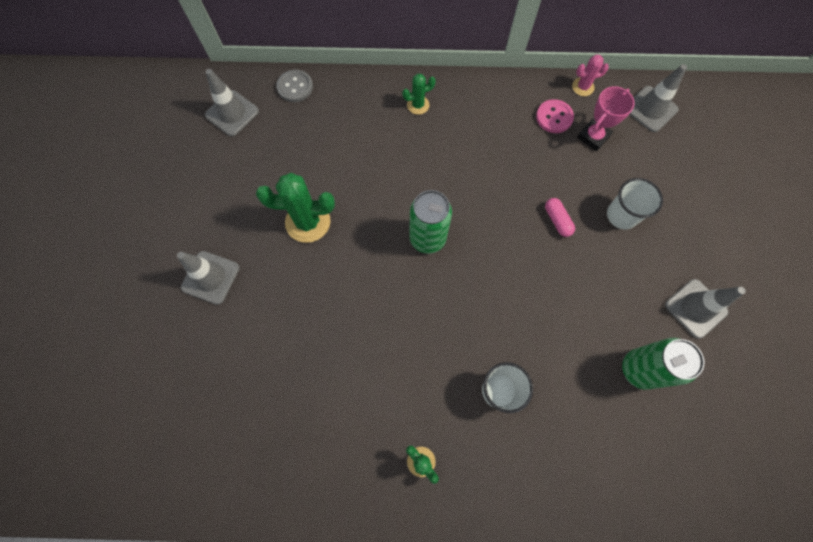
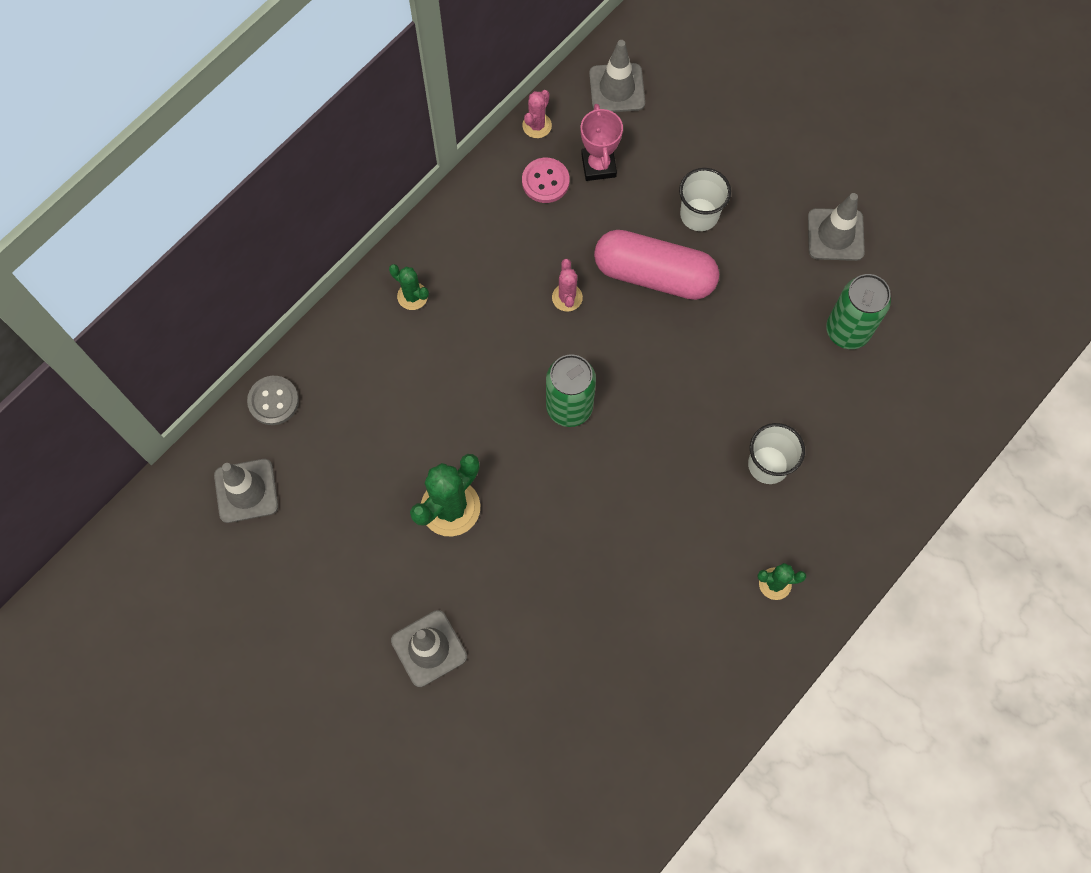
camera: 50 degrees left, 0 degrees up
green cactus [402,74,436,115] -> green cactus turned 75 degrees counterclockwise [389,264,429,310]
pink capsule [545,198,575,237] -> pink capsule [594,230,719,300], size x2.37
none -> pink cactus [552,259,583,312]

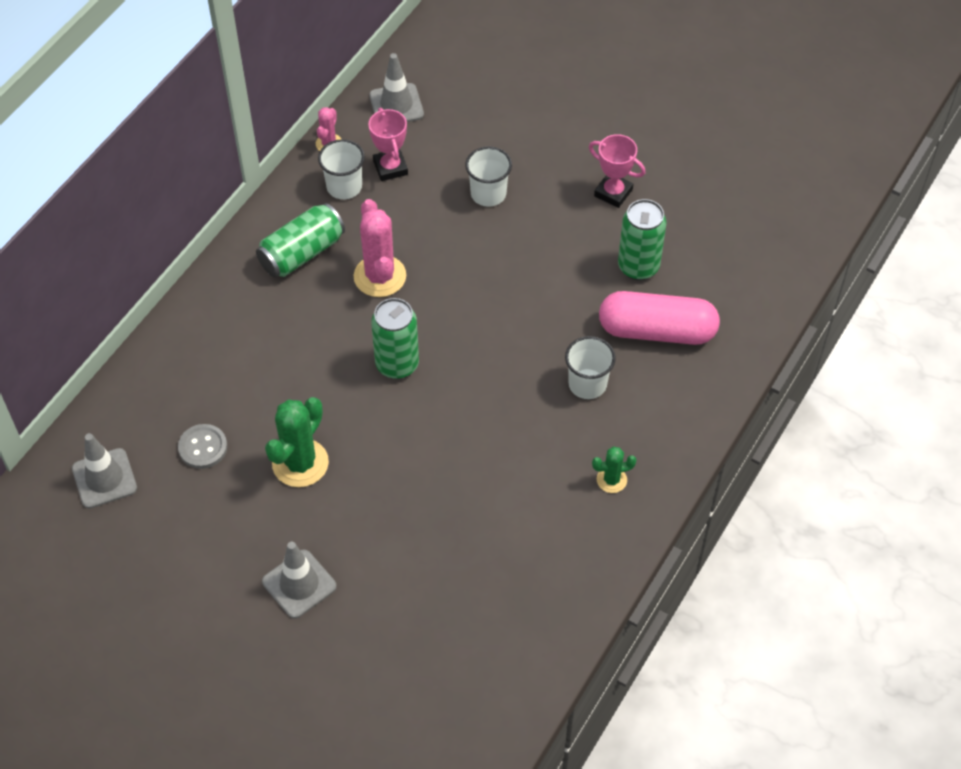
camera: 10 degrees left, 15 degrees down
grey button [247,376,299,425] -> grey button moved to [178,424,227,469]
green cactus [389,264,429,310] -> none
pink button [522,158,570,203] -> white cup [318,139,365,199]
pink cactus [552,259,583,312] -> pink cactus [354,199,406,297], size x1.85
pink capsule [594,230,719,300] -> pink capsule moved to [599,291,720,345]
grey traffic cone [808,193,865,261] -> pink trophy [589,134,645,208]
none -> green can [256,203,345,277]

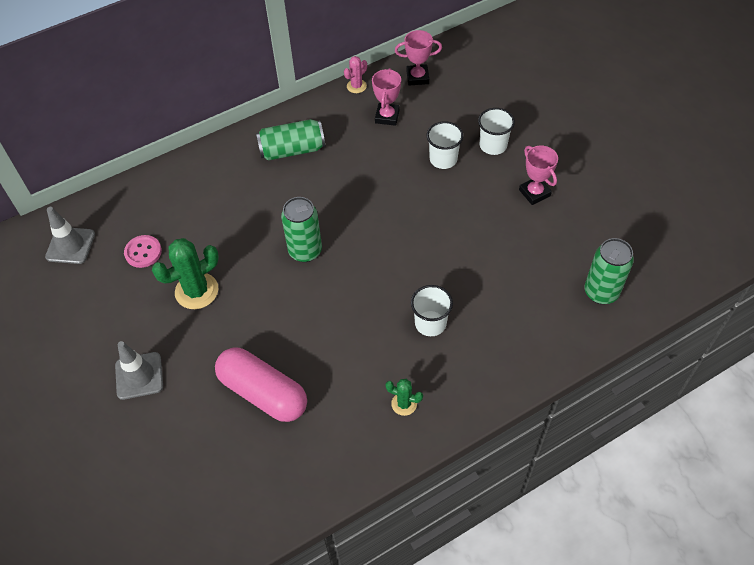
camera: 30 degrees right, 0 degrees up
grey button [178,424,227,469] -> pink button [124,235,162,268]
white cup [318,139,365,199] -> white cup moved to [478,108,515,155]
pink cactus [354,199,406,297] -> none
grey traffic cone [369,53,424,122] -> pink trophy [395,30,442,86]
pink capsule [599,291,720,345] -> pink capsule moved to [215,347,307,422]
green can [618,199,666,280] -> green can moved to [584,238,634,304]

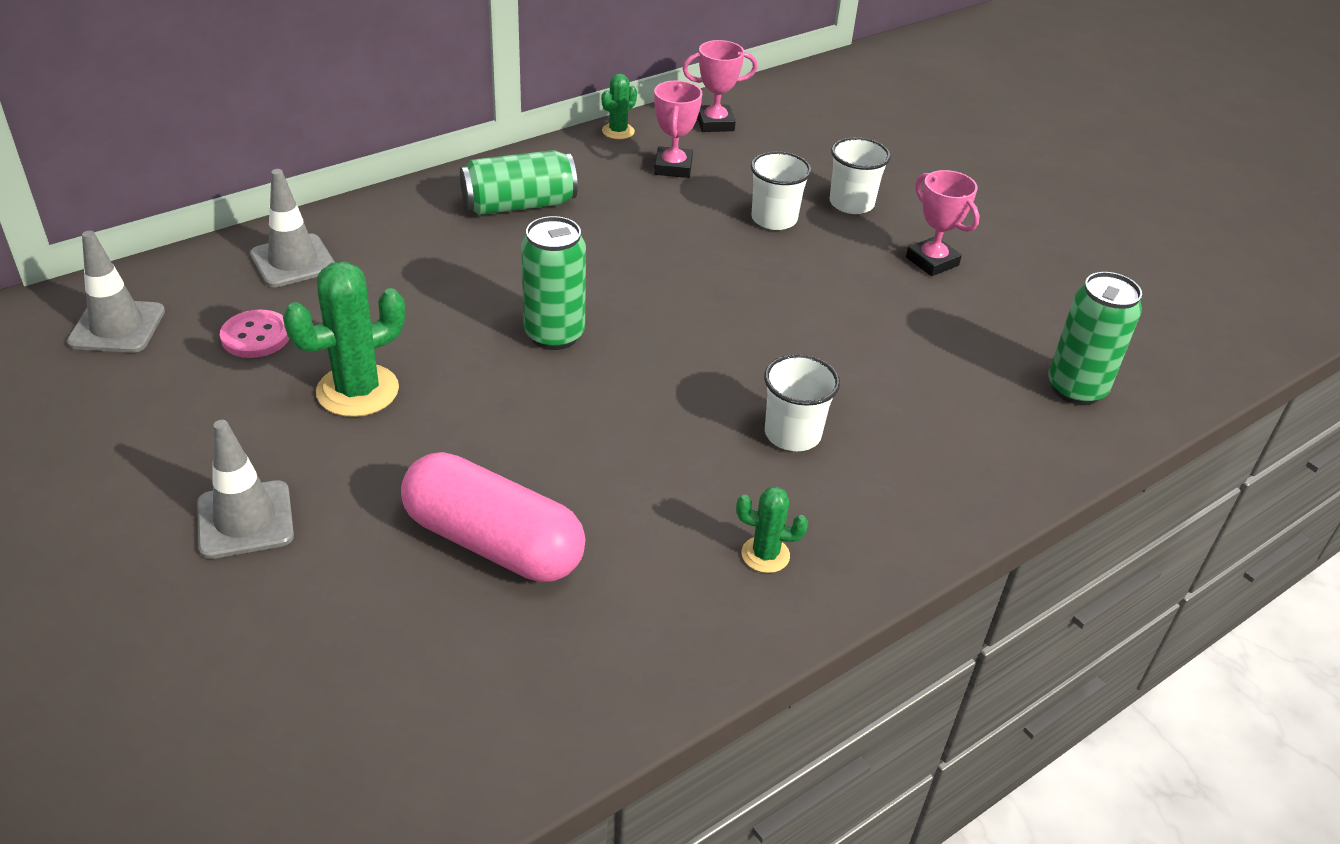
camera: 10 degrees left, 15 degrees down
pink cactus [344,56,367,93] -> green cactus [601,74,637,139]
none -> grey traffic cone [250,169,335,287]

